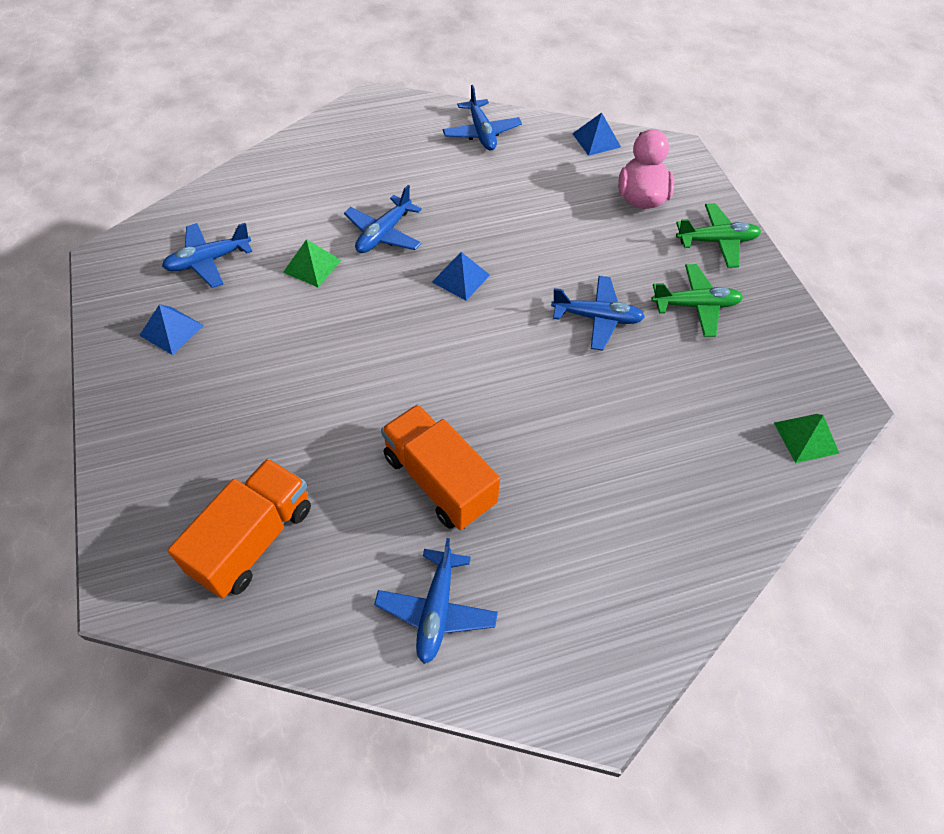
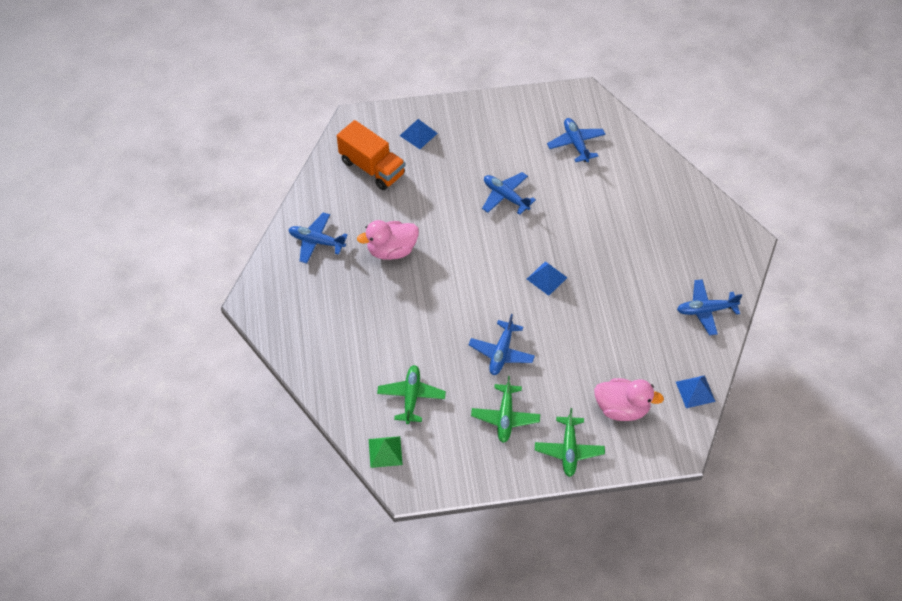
camera: 100 degrees right, 0 degrees up
blue pyramid [139,304,204,355] -> blue pyramid moved to [400,119,438,149]
green pyramid [283,239,341,287] -> none
blue plane [344,185,422,253] -> blue plane moved to [482,172,536,215]
orange truck [381,404,500,530] -> pink duck [357,220,419,260]
none -> green plane [377,365,446,424]

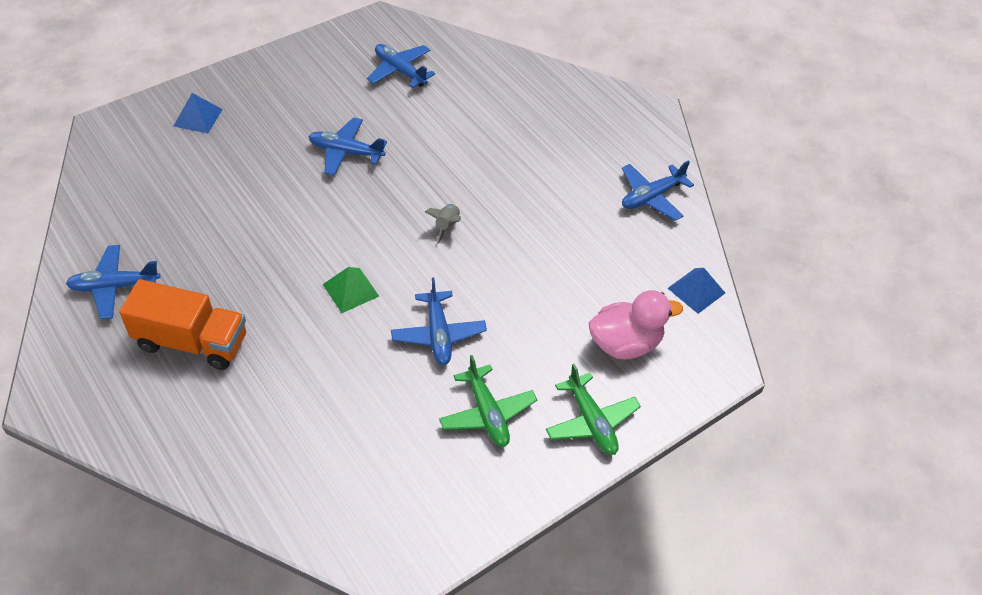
camera: 30 degrees left, 5 degrees down
orange truck [337,120,405,190] -> orange truck moved to [119,279,246,370]
pink duck [357,220,419,260] -> none
green pyramid [369,436,403,468] -> green pyramid moved to [322,267,379,313]
green plane [377,365,446,424] -> none
blue pyramid [527,261,567,296] -> grey rocket [425,204,461,244]

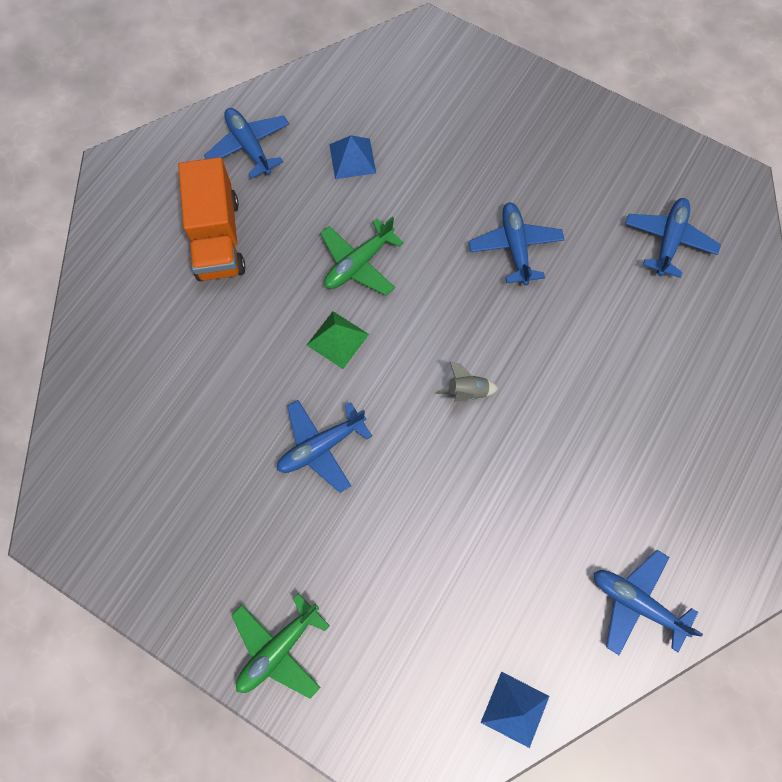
camera: 70 degrees right, 20 degrees up
blue pyramid [174,93,223,134] -> blue pyramid moved to [329,135,376,179]
green plane [439,355,537,447] -> green plane moved to [320,217,404,296]
pink duck [589,290,683,359] -> none

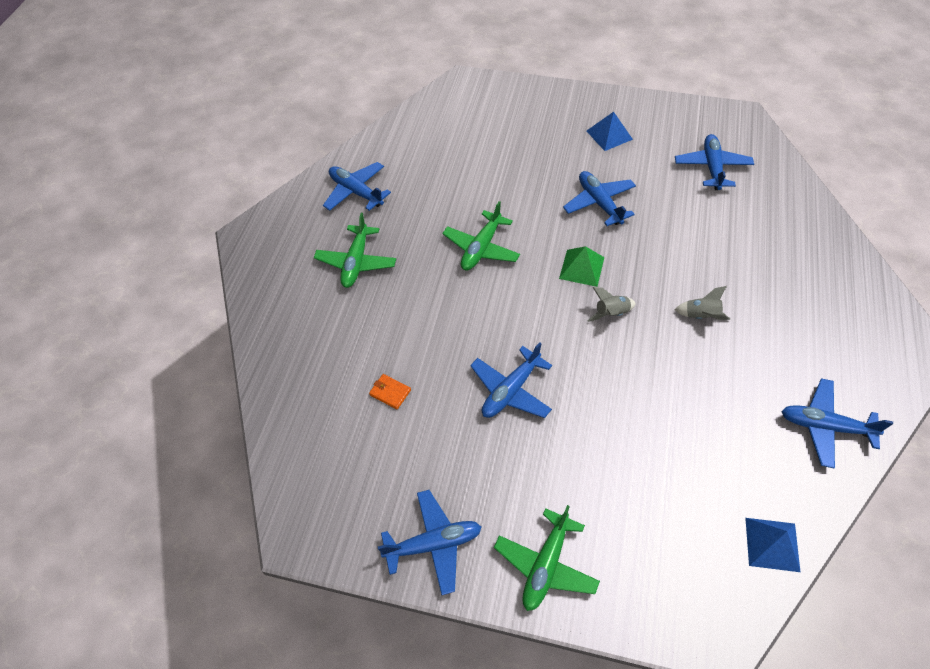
camera: 15 degrees left, 15 degrees down
orange truck [178,157,246,281] -> green plane [314,213,396,288]
green pyramid [307,311,369,369] -> green pyramid moved to [559,246,604,287]
blue pyramid [329,135,376,179] -> blue pyramid moved to [587,112,633,151]
none -> orange wallet [369,374,411,410]
none -> blue plane [378,490,482,595]
none -> grey rocket [675,286,730,320]

